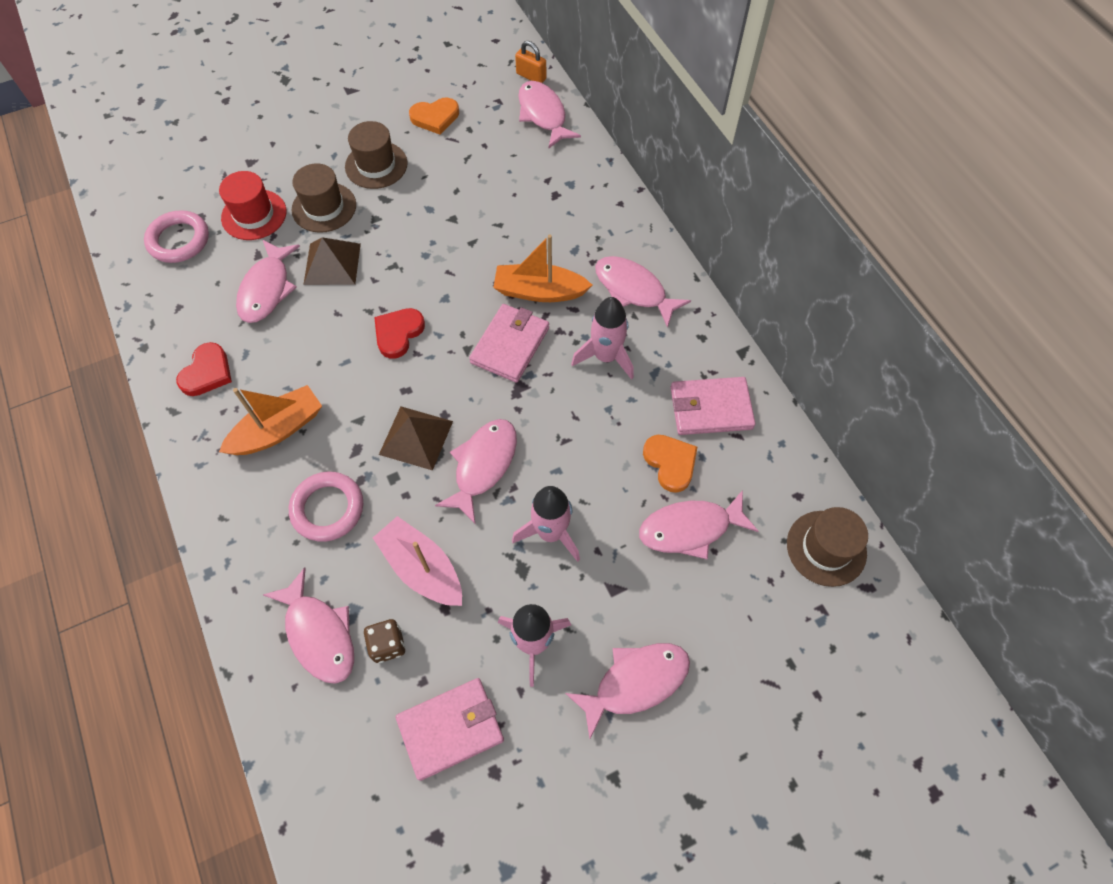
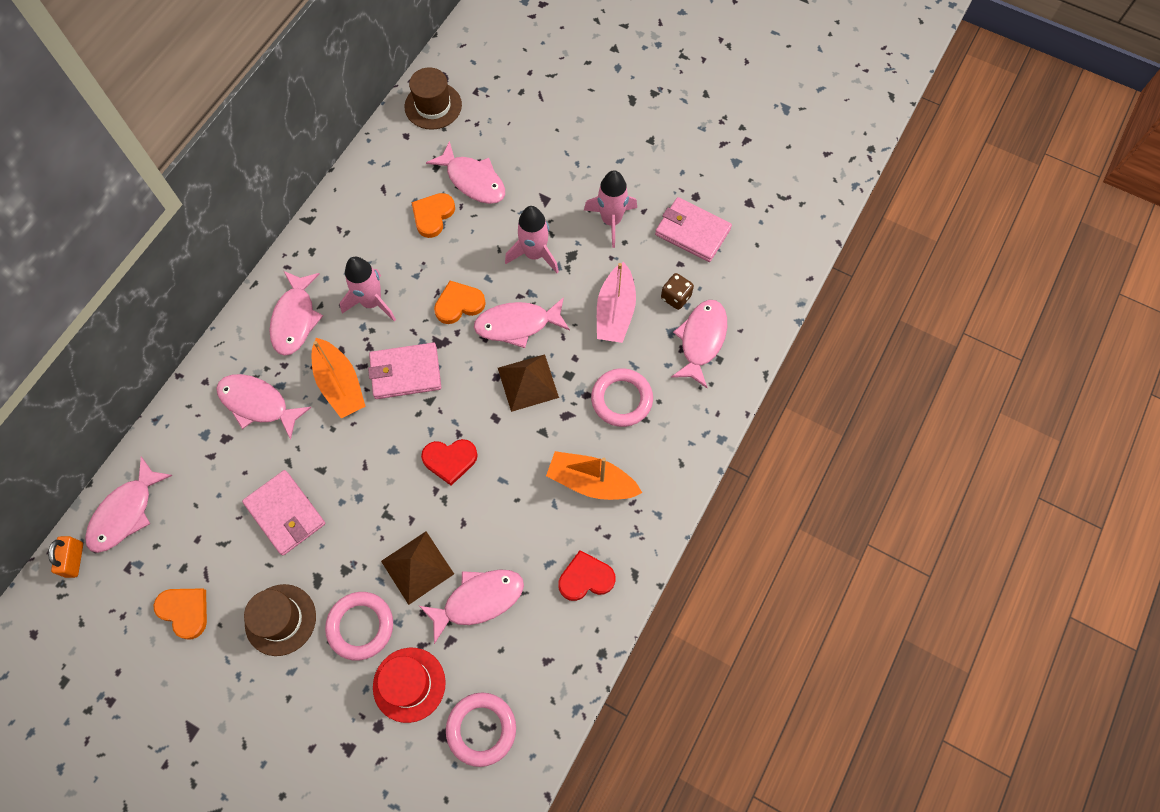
camera: 125 degrees left, 5 degrees up
brown hat [292,163,356,233] -> pink ring [325,592,393,661]
pink fish [565,643,690,739] -> pink fish moved to [216,374,312,440]
pink wallet [670,377,756,435] -> pink wallet moved to [242,470,325,556]
none -> orange heart [434,281,486,324]

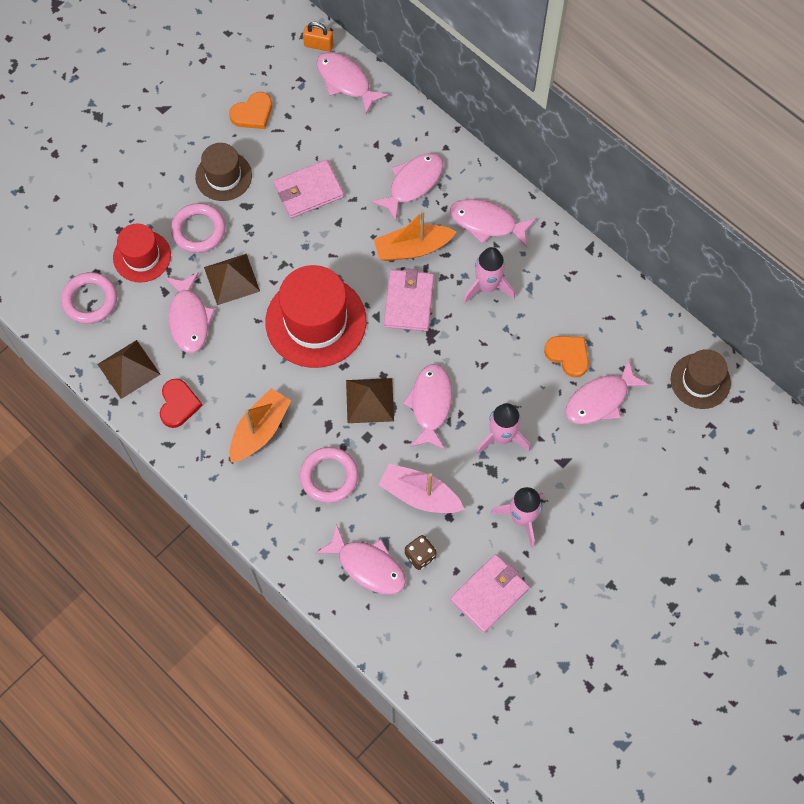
camera: 105 degrees right, 0 degrees up
red heart [421,439,478,486] -> red hat [265,265,367,368]
orange heart [434,281,486,324] -> none
none -> brown pyramid [98,340,161,399]

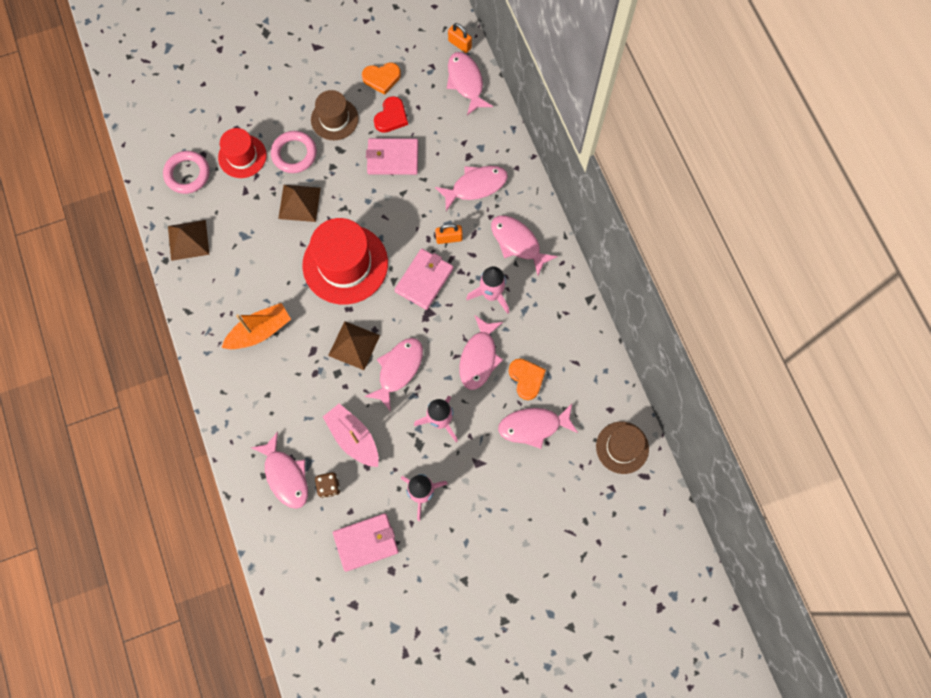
camera: 25 degrees right, 5 degrees up
red heart [160,379,203,428] -> red heart moved to [374,96,408,133]
pink fish [165,272,215,353] -> pink fish moved to [459,315,503,390]
pink ring [300,447,358,503] -> none
orange boat [374,210,456,261] -> orange padlock [435,224,463,244]

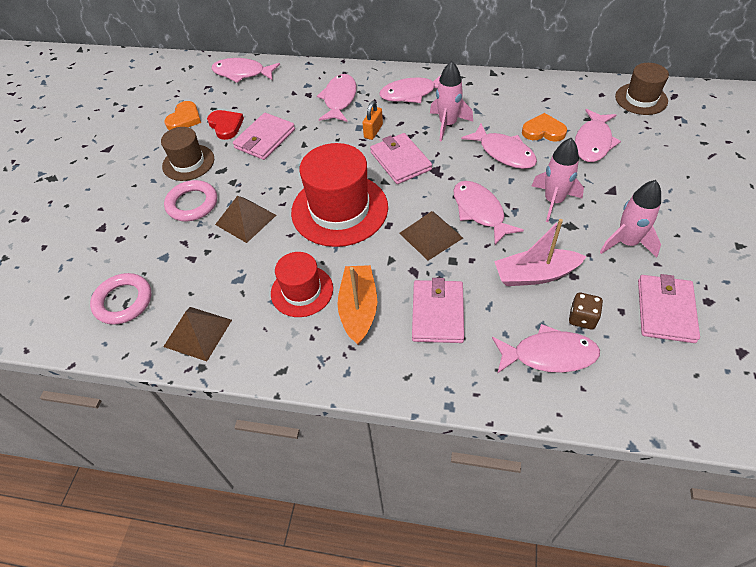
camera: 55 degrees left, 20 degrees down
red hat [218,128,266,178] -> red hat moved to [271,252,333,317]
orange padlock [448,23,472,53] -> none
none -> pink wallet [412,278,464,343]

